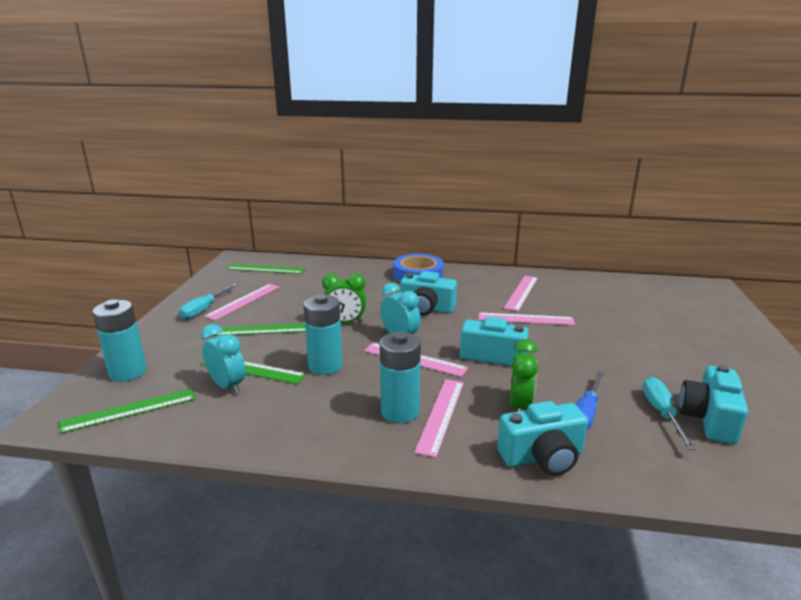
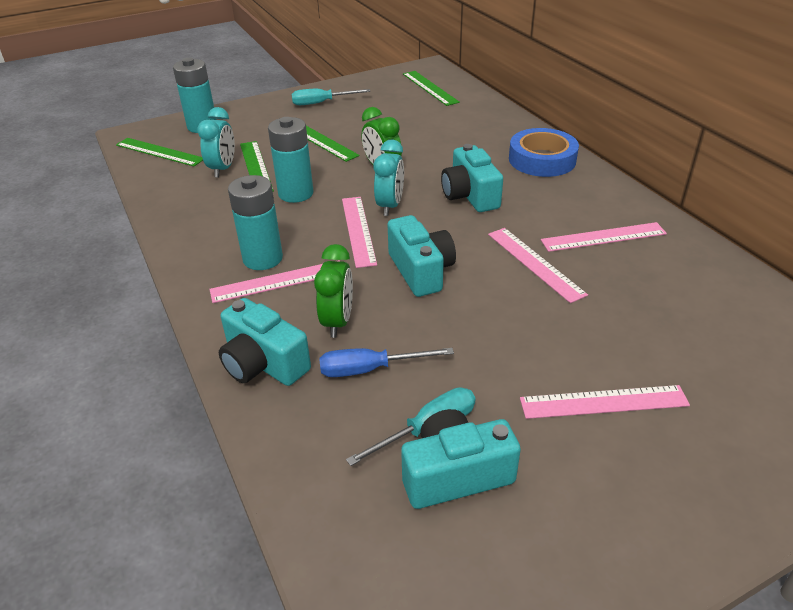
camera: 55 degrees right, 15 degrees up
pink ruler [204,284,280,320] -> pink ruler moved to [520,385,690,419]
green clock [510,339,538,412] -> green clock turned 60 degrees counterclockwise [314,244,353,338]

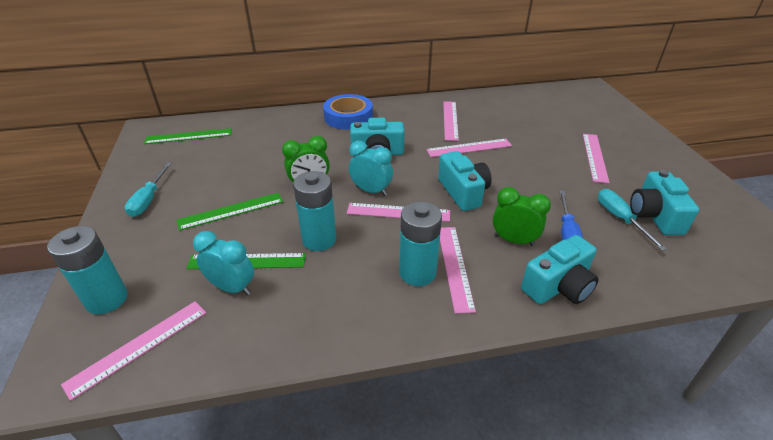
camera: 75 degrees left, 0 degrees up
green ruler [116,138,203,166] -> pink ruler [61,301,206,401]
turquoise camera [387,215,456,297] -> turquoise camera turned 75 degrees clockwise [438,151,492,211]

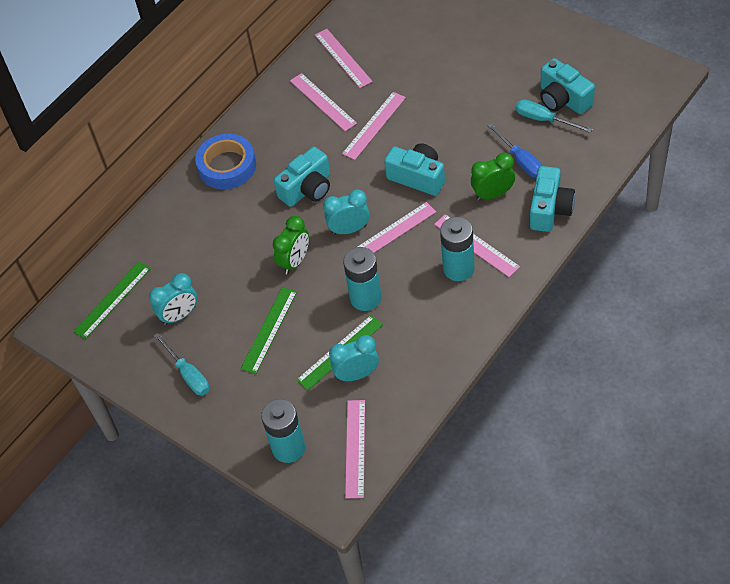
camera: 35 degrees left, 15 degrees up
pink ruler [583,134,610,183] -> pink ruler moved to [315,29,373,88]
none -> turquoise clock [149,273,197,325]

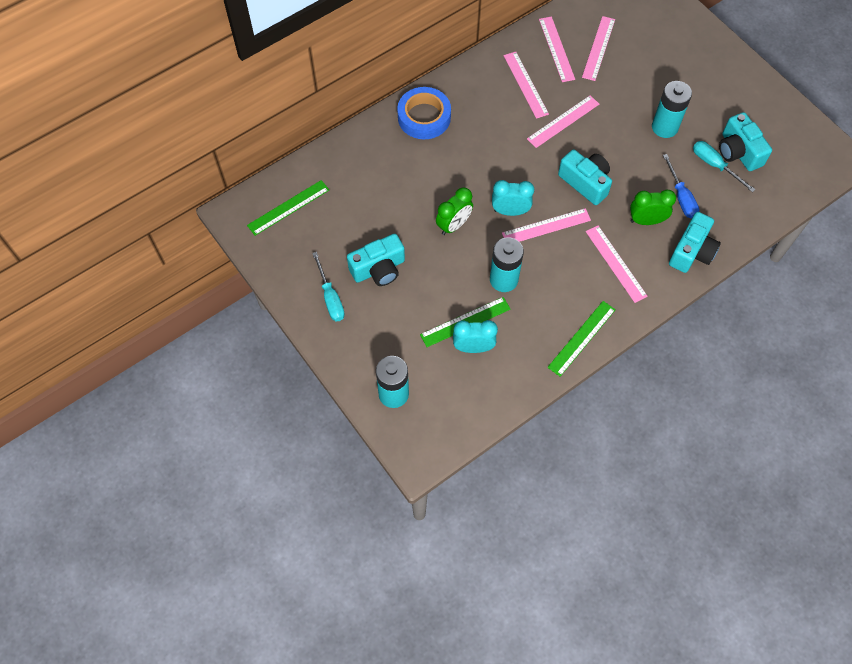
camera: 10 degrees right, 10 degrees up
turquoise clock [149,273,197,325] -> none
green ruler [241,287,297,374] -> green ruler moved to [547,301,616,377]
turquoise camera [274,147,330,207] -> turquoise camera moved to [347,234,405,286]
pink ruler [345,400,365,498] -> pink ruler moved to [582,16,615,81]
turquoise battery [440,217,475,281] -> turquoise battery moved to [652,81,692,138]

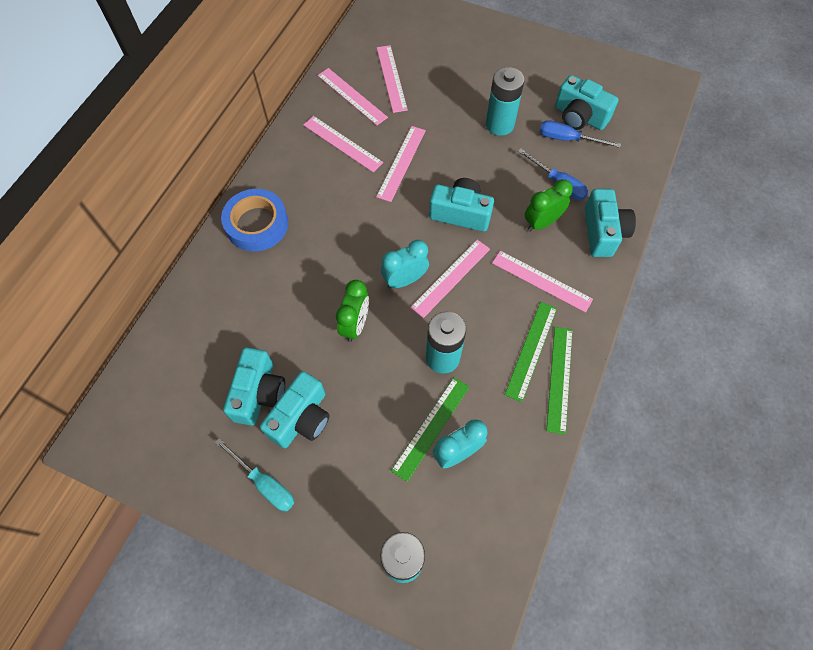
camera: 30 degrees left, 0 degrees up
green ruler [247,180,329,236] -> green ruler moved to [505,302,557,402]
turquoise screwdriver [693,141,756,192] -> blue screwdriver [539,120,621,148]
none -> turquoise camera [223,347,285,425]

